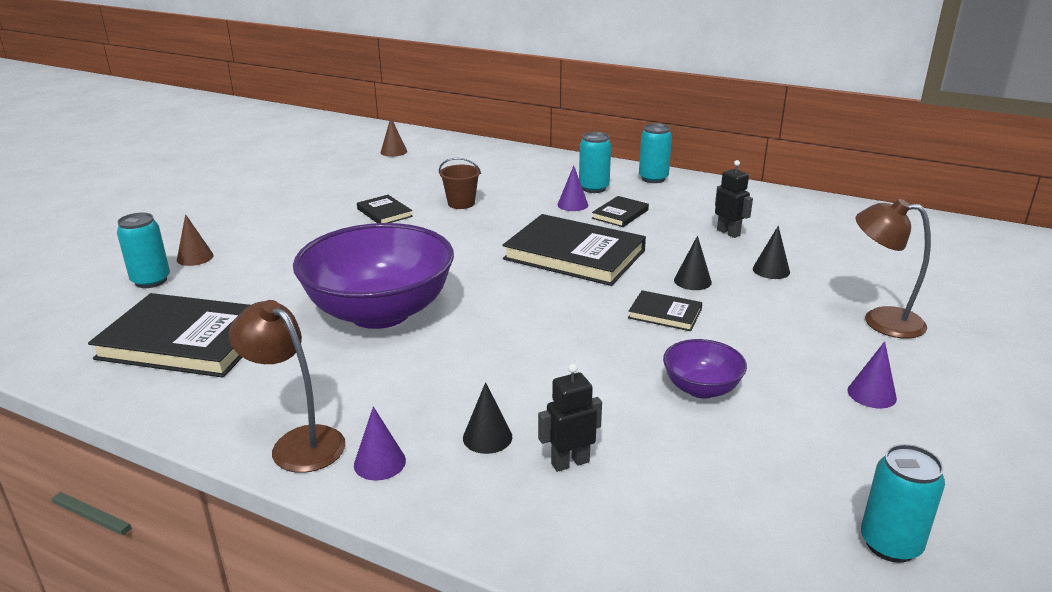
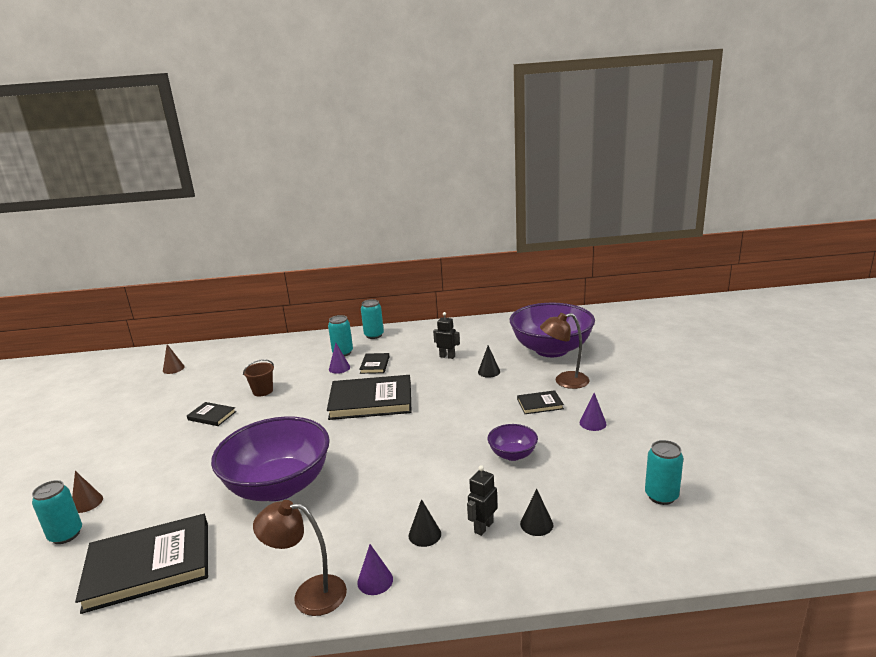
camera: 30 degrees left, 5 degrees down
black book [628,290,702,331] -> black book moved to [517,390,564,414]
black cone [674,236,712,290] -> black cone moved to [520,489,553,536]
none -> purple bowl [510,303,595,357]

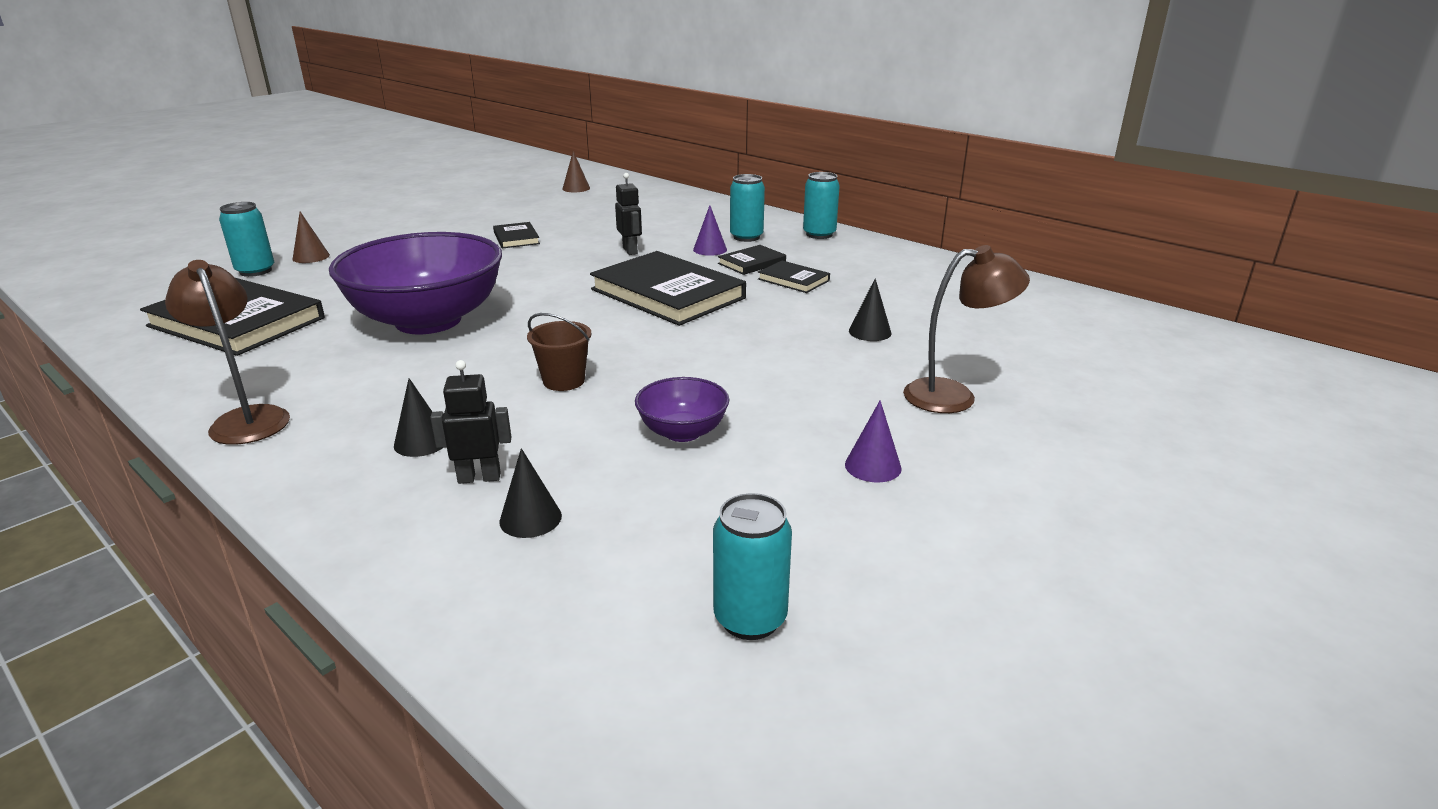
camera: 45 degrees right, 5 degrees up
brown bucket [243,359,274,396] -> brown bucket moved to [527,313,592,391]
purple cone [357,544,393,595] -> none
black robot [433,312,460,359] -> black robot moved to [615,173,642,255]
purple bowl [510,303,595,357] -> none
black book [517,390,564,414] -> black book moved to [758,261,830,293]
brown lamp [540,313,590,389] -> brown lamp turned 135 degrees clockwise [903,245,1030,413]

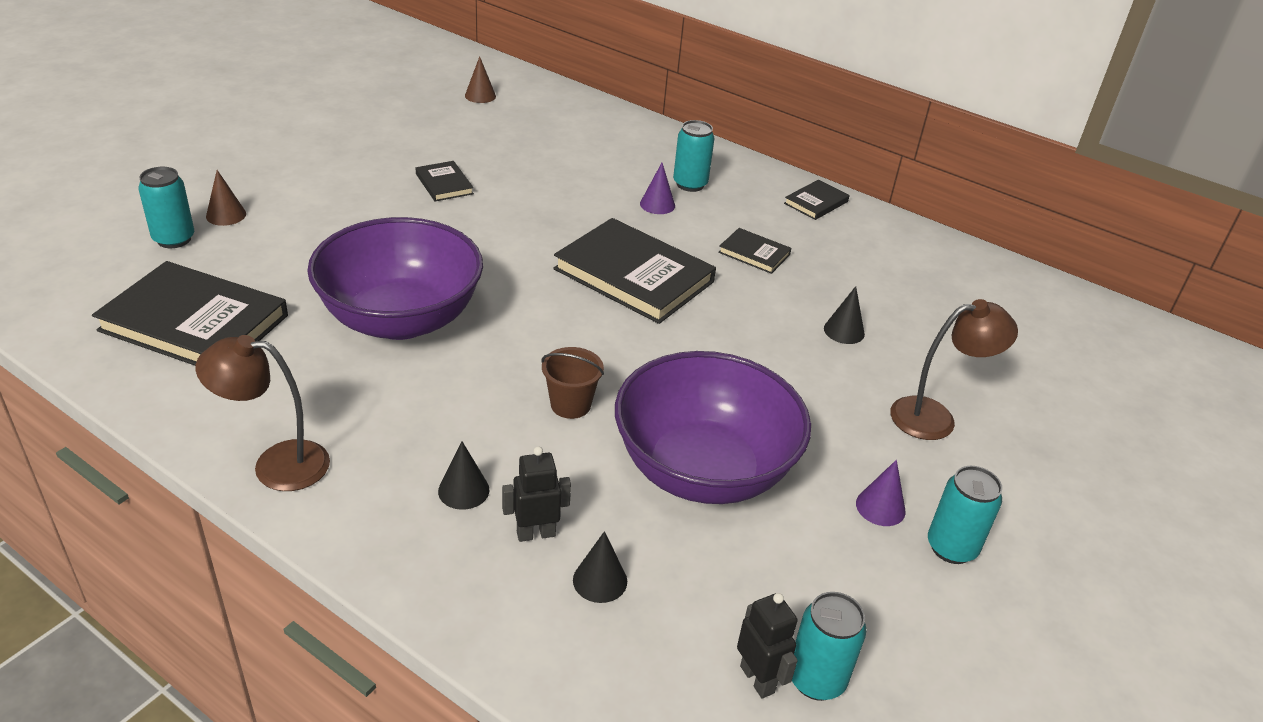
camera: 10 degrees left, 10 degrees up
brown lamp [165,260,290,445] -> brown lamp turned 45 degrees counterclockwise [196,335,330,491]
black robot [615,173,642,255] -> black robot moved to [737,593,798,698]
purple bowl [635,377,729,442] -> purple bowl [615,351,811,504], size x2.20
black book [718,245,786,275] -> black book moved to [784,180,849,220]
turquoise can [803,172,840,239] -> turquoise can moved to [928,466,1002,564]

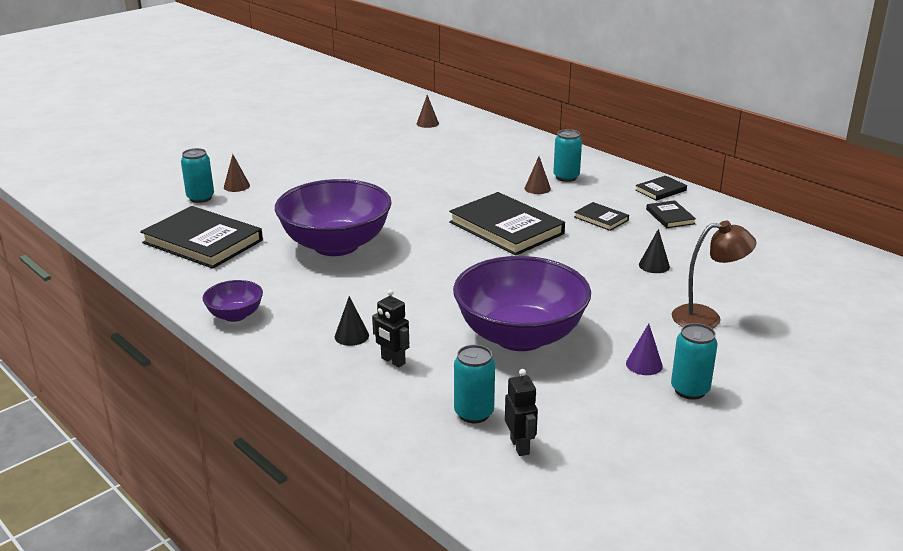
camera: 15 degrees right, 10 degrees down
brown lamp [196,335,330,491] -> purple bowl [203,280,263,322]
black book [416,161,474,201] -> black book moved to [646,200,696,228]
black robot [502,446,571,542] -> black robot turned 135 degrees counterclockwise [372,289,409,367]
brown bucket [541,347,604,419] -> none
black cone [573,531,627,603] -> none
purple cone [640,163,675,214] -> brown cone [525,157,551,194]
turquoise can [792,592,867,701] -> turquoise can moved to [454,345,495,423]

